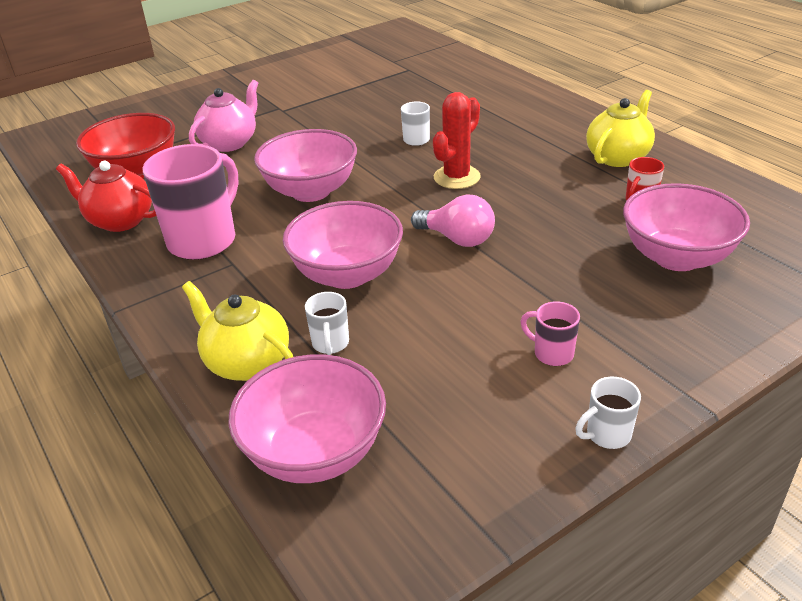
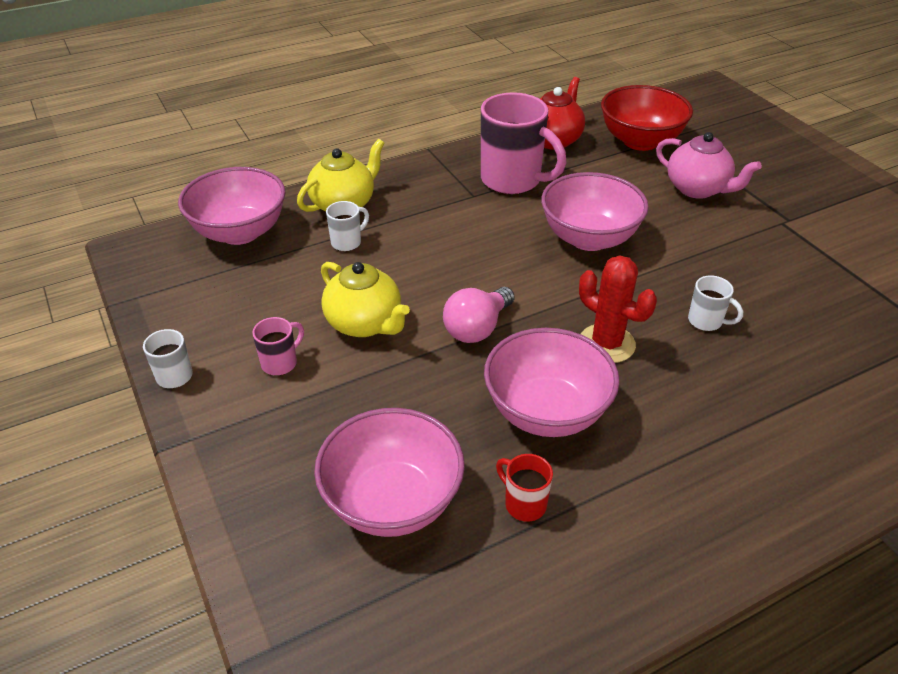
camera: 95 degrees right, 5 degrees up
pink bowl [283,201,403,289] -> pink bowl moved to [484,328,620,437]
white mug [305,292,349,355] -> white mug turned 135 degrees clockwise [326,201,369,251]
yellow teapot [586,90,655,167] -> yellow teapot moved to [321,262,410,337]

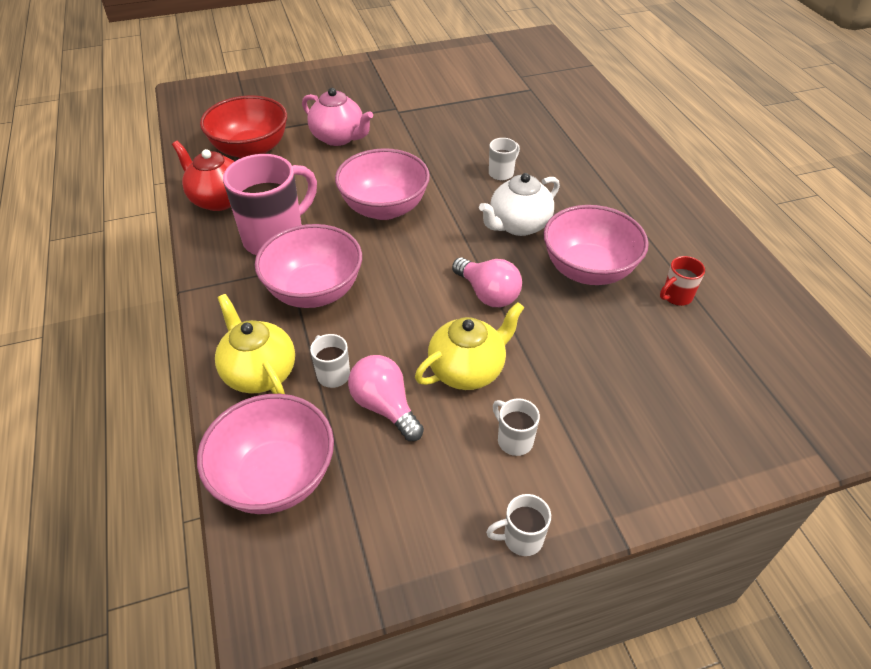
camera: 80 degrees left, 5 degrees up
pink mug [252,317,304,376] -> white mug [493,398,540,456]
pink bowl [314,408,465,537] -> pink bowl moved to [255,224,362,308]
red cactus [579,255,657,363] -> white teapot [479,173,560,236]
pink teapot [656,132,762,199] -> pink teapot turned 75 degrees clockwise [302,88,373,146]
none -> pink light bulb [348,355,424,441]

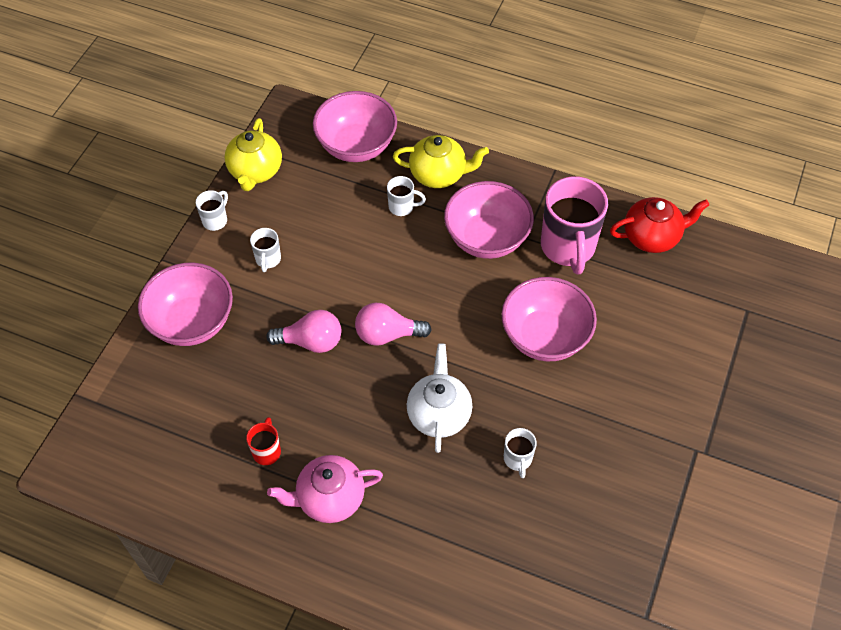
camera: 130 degrees right, 10 degrees up
red bowl [200,95,287,159] -> none
pink teapot [302,88,373,146] -> pink teapot moved to [267,455,383,523]
pink light bulb [348,355,424,441] -> pink light bulb moved to [266,310,342,353]
yellow teapot [415,302,524,390] -> yellow teapot moved to [225,118,282,191]
white mug [493,398,540,456] -> white mug turned 90 degrees clockwise [250,228,281,272]
pink bowl [543,205,649,285] -> pink bowl moved to [138,263,233,346]

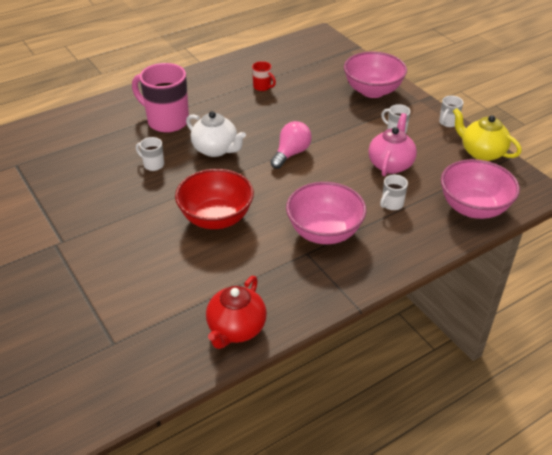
camera: 125 degrees right, 15 degrees down
white mug [196,190,228,231] -> white mug turned 60 degrees clockwise [439,96,463,127]
pink light bulb [266,310,342,353] -> none
pink teapot [267,455,383,523] -> pink teapot moved to [368,113,417,176]
yellow teapot [393,135,489,188] -> none
pink bowl [501,277,597,361] -> red bowl [175,169,254,229]
pink mug [541,176,608,274] -> pink mug moved to [132,63,189,133]

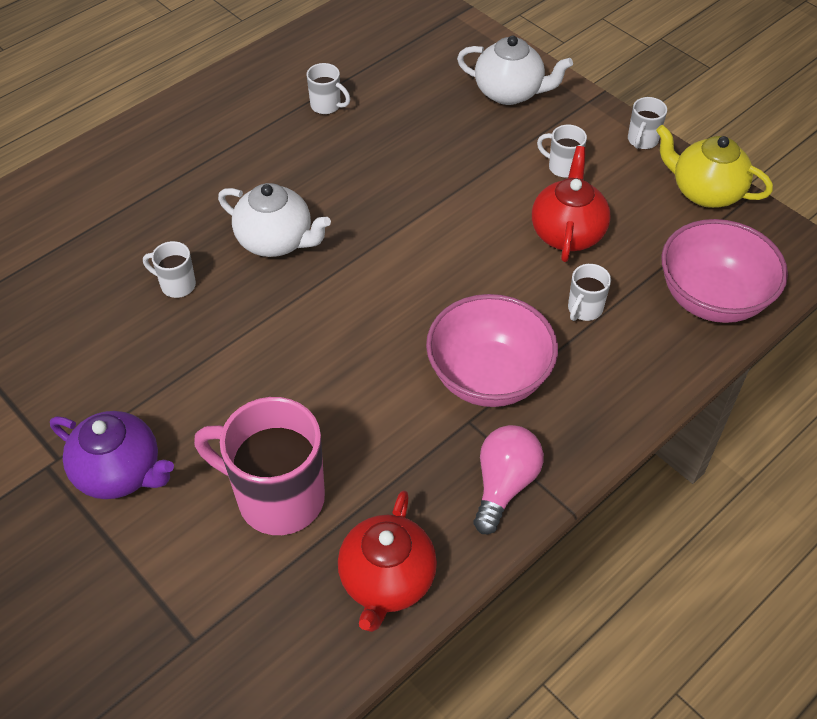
camera: 10 degrees left, 10 degrees up
pink mug [132,63,189,133] -> pink mug moved to [194,397,325,535]
red bowl [175,169,254,229] -> none
red mug [252,61,276,91] -> white mug [307,63,350,114]
pink light bulb [270,121,312,169] -> pink light bulb moved to [474,425,544,534]
pink bowl [344,52,407,98] -> white teapot [457,35,573,105]
pink teapot [368,113,417,176] -> red teapot [532,146,610,262]
none -> purple teapot [50,411,174,499]

